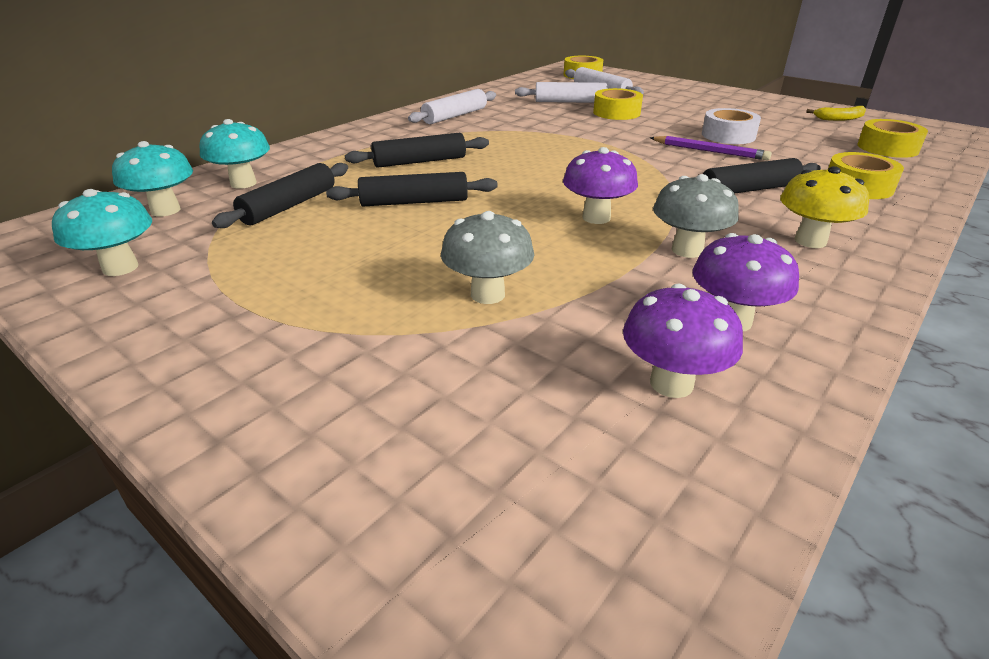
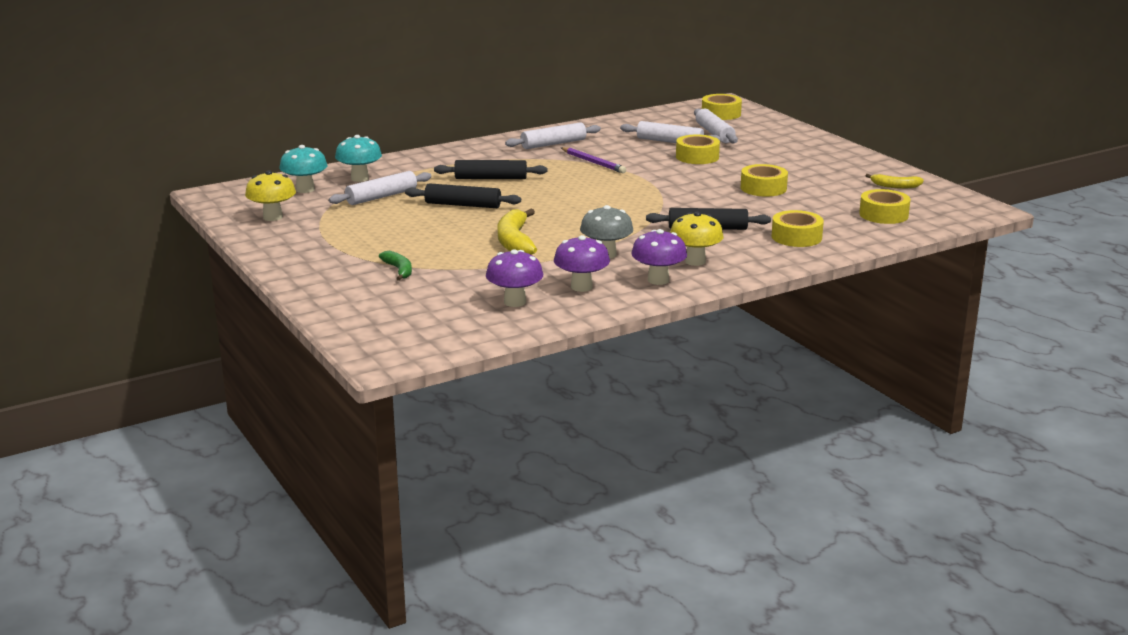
camera: 20 degrees right, 10 degrees down
turquoise mushroom [52,189,152,276] -> yellow mushroom [245,171,296,221]
black rolling pin [212,163,348,228] -> white rolling pin [329,171,432,205]
grey mushroom [441,211,534,304] -> none
purple mushroom [563,147,638,224] -> purple mushroom moved to [631,229,687,285]
purple pencil [650,136,772,160] -> purple pencil moved to [561,147,626,173]
white tape [702,108,761,144] -> yellow tape [740,164,788,196]
none -> green banana [379,251,412,281]
none -> yellow banana [498,209,537,255]

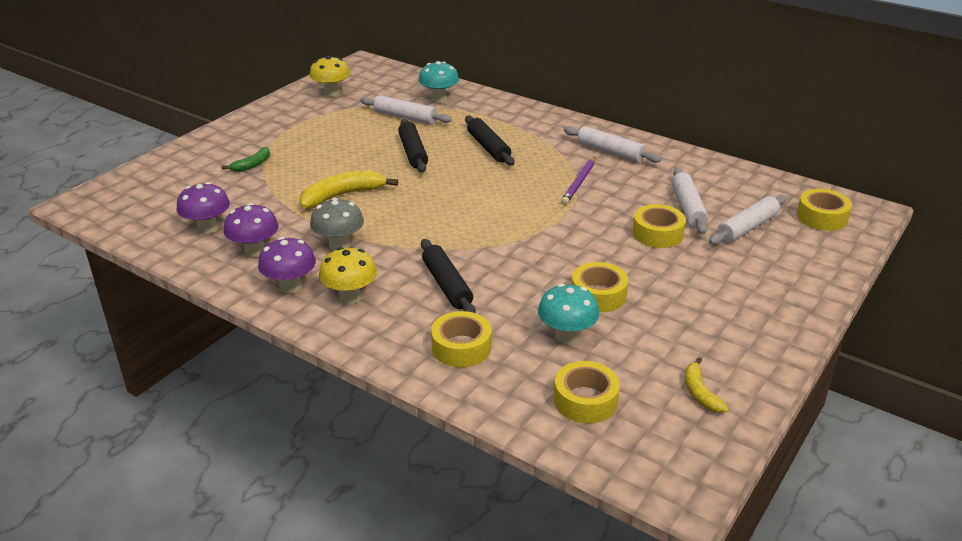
camera: 65 degrees right, 10 degrees up
turquoise mushroom [279,145,327,193] -> turquoise mushroom moved to [538,284,599,344]

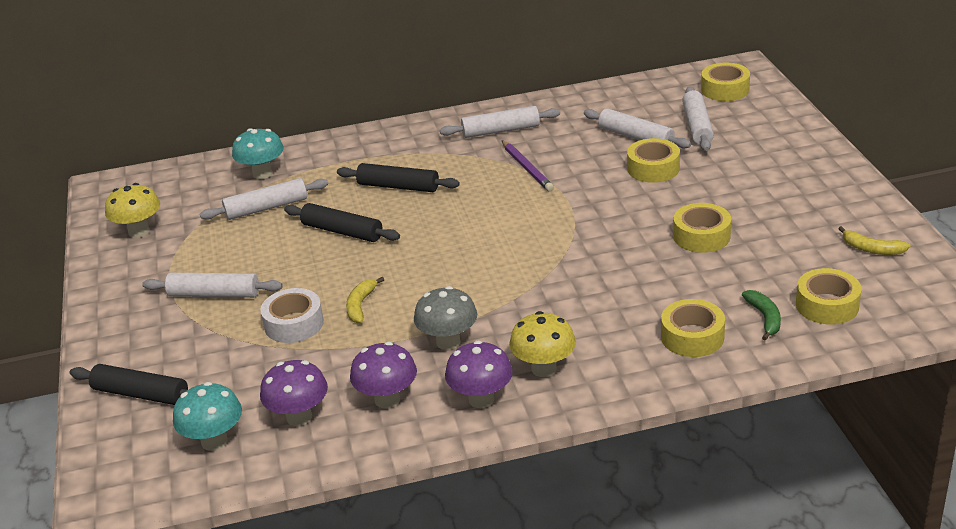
camera: 45 degrees left, 0 degrees up
green banana [221,147,270,172] -> green banana moved to [742,290,781,341]
yellow banana [300,170,398,209] -> yellow banana [346,277,384,323], size x0.58
black rolling pin [421,239,476,313] -> black rolling pin moved to [70,364,188,405]
turquoise mushroom [538,284,599,344] -> turquoise mushroom moved to [173,382,242,451]
none -> white rolling pin [142,273,283,298]
none -> white tape [260,288,324,343]

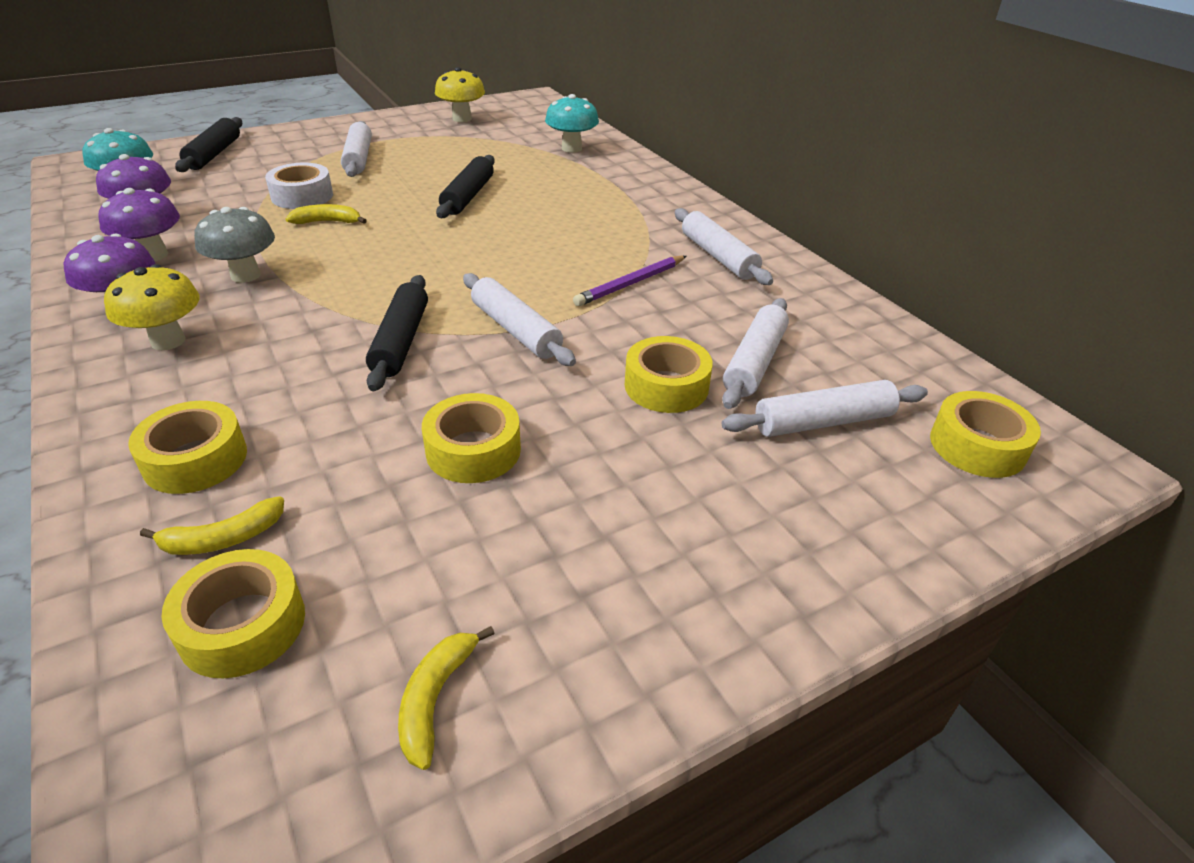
camera: 70 degrees right, 5 degrees up
white rolling pin [200,178,328,220] -> white rolling pin moved to [463,273,576,366]
black rolling pin [337,163,460,192] -> black rolling pin moved to [366,275,428,391]
green banana [742,290,781,341] -> yellow banana [140,496,284,555]

